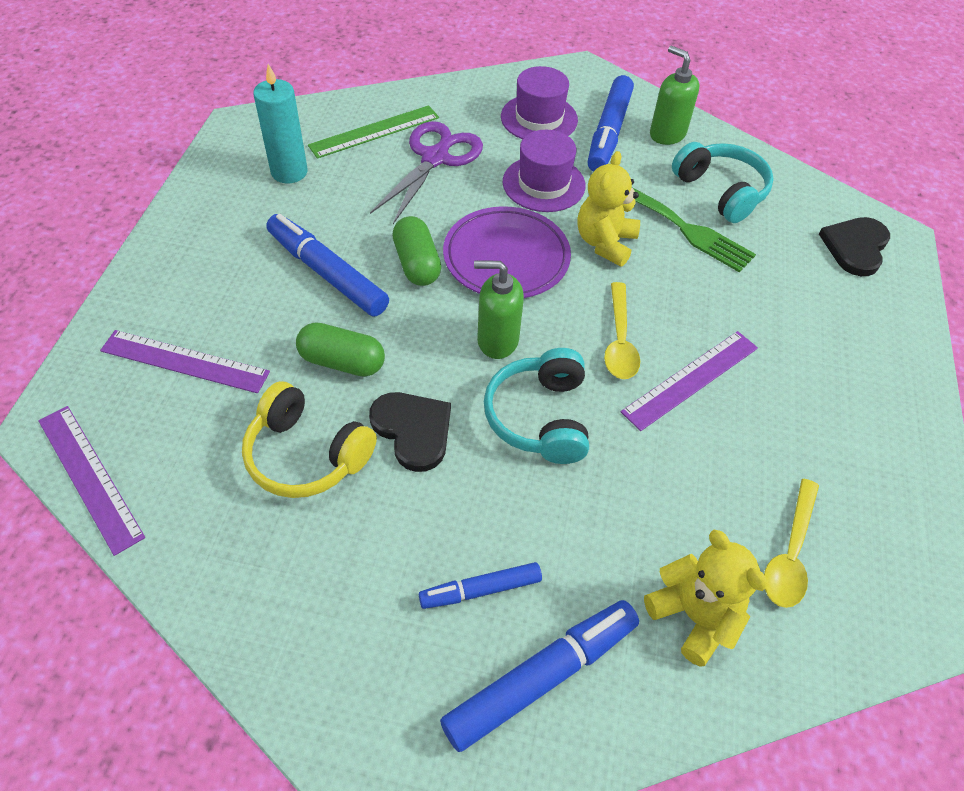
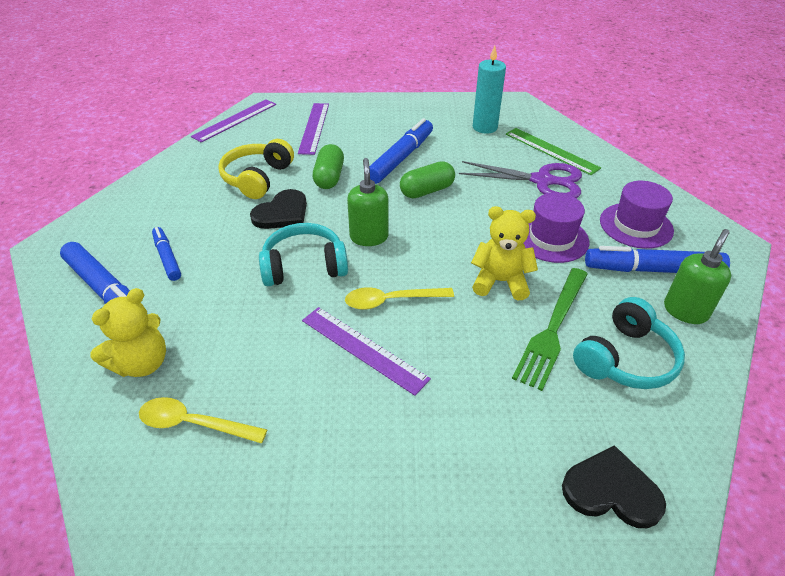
camera: 80 degrees right, 10 degrees down
purple plate [443,206,571,298] -> none

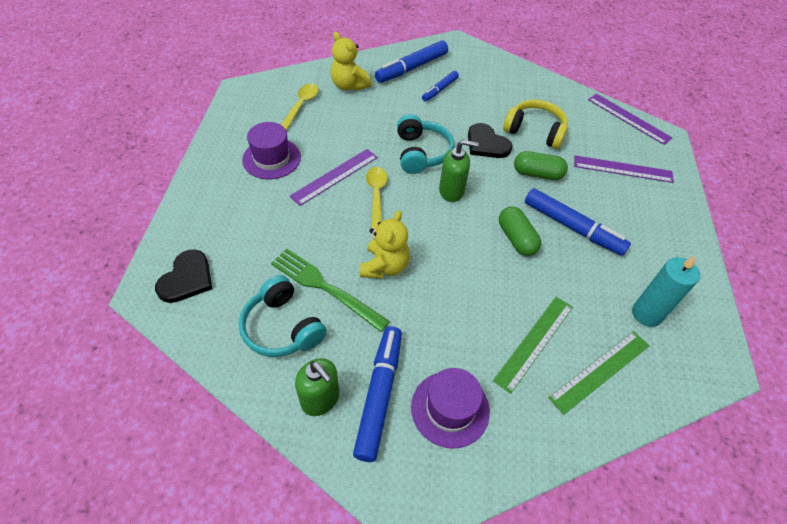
camera: 95 degrees right, 10 degrees up
blue marker [152,227,181,281] -> blue marker turned 150 degrees clockwise [422,71,459,102]
purple scissors [459,161,582,198] -> green ruler [493,297,573,394]
purple hat [524,193,589,263] -> purple hat moved to [242,122,301,179]

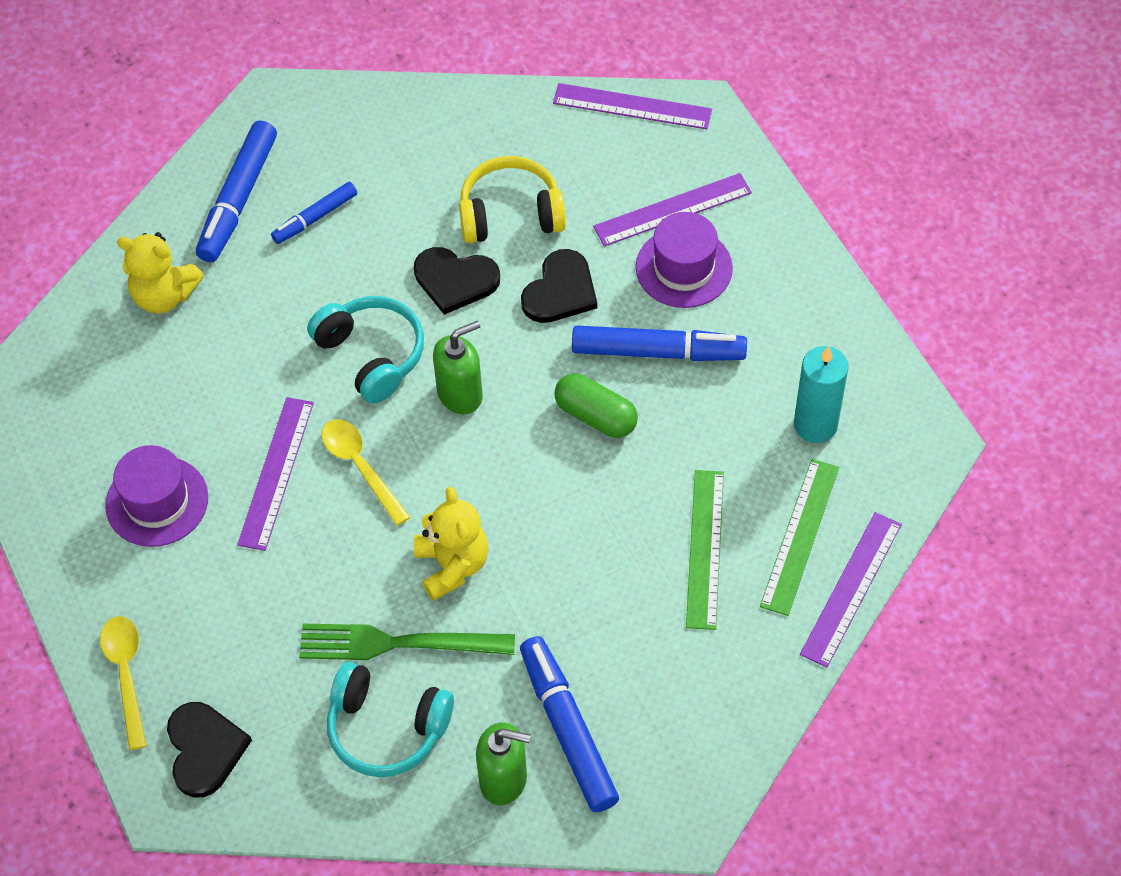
camera: 30 degrees left, 5 degrees up
yellow spoon [281,84,318,131] -> yellow spoon moved to [100,616,147,750]
purple hat [411,368,490,449] -> purple hat moved to [636,212,733,308]
blue marker [422,71,459,102] -> blue marker turned 45 degrees clockwise [271,182,357,244]
green capsule [514,151,568,180] -> black heart [521,249,597,323]
none -> purple ruler [800,512,902,668]

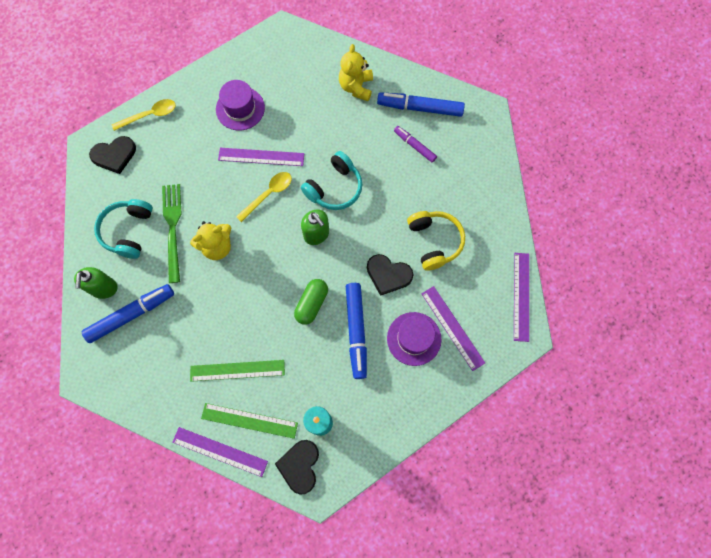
camera: 80 degrees right, 15 degrees up
blue marker [271,182,357,244] -> purple marker [394,126,437,163]
black heart [414,247,500,315] -> black heart moved to [275,440,319,494]

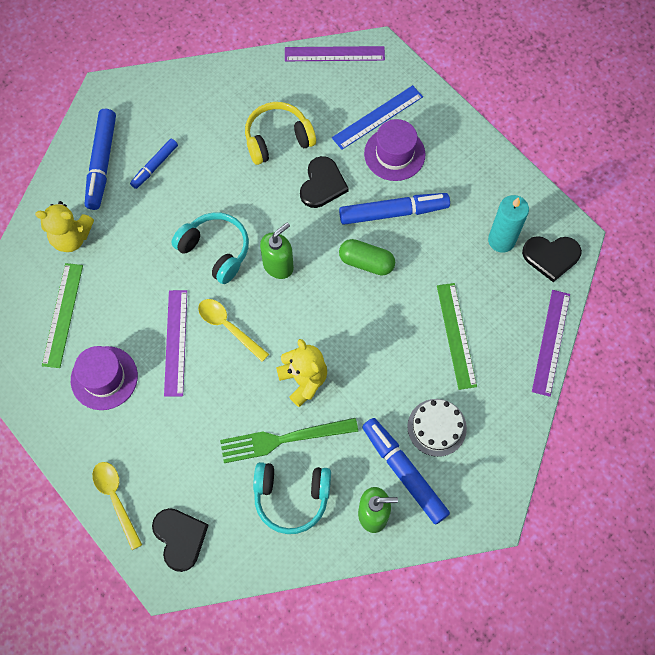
camera: 95 degrees left, 5 degrees down
green ruler [201,403,298,439] -> green ruler moved to [42,263,83,368]
purple marker [394,126,437,163] -> blue marker [130,139,178,189]
purple ruler [421,286,485,371] -> blue ruler [332,85,423,150]
none -> white cake [407,399,467,457]

